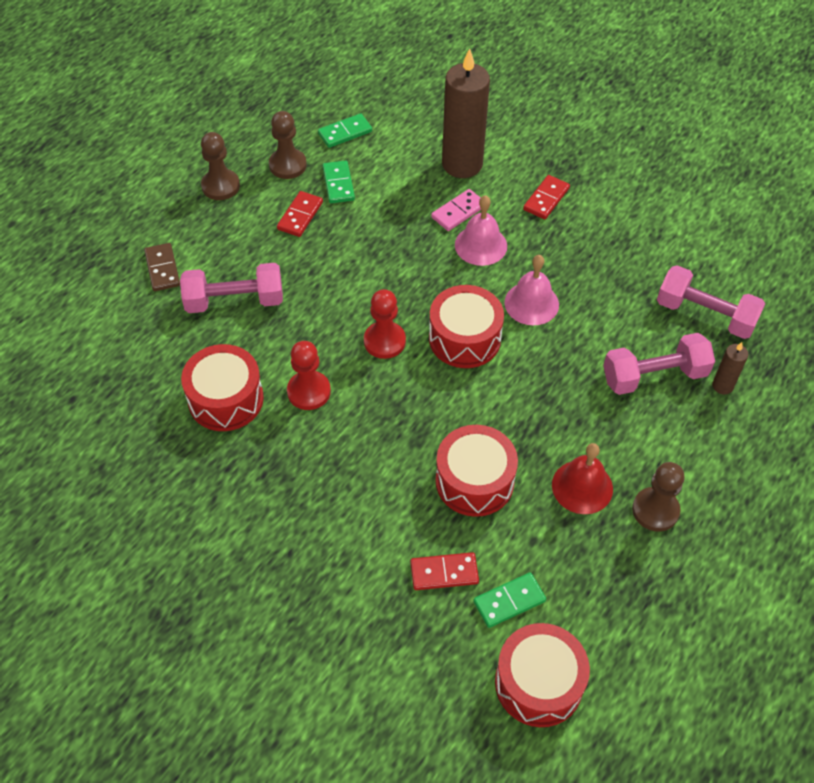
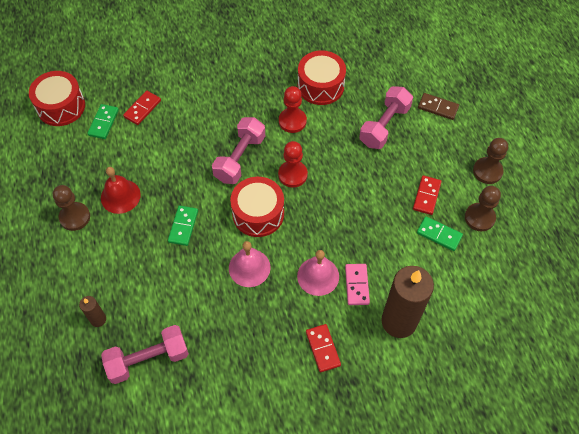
camera: 130 degrees right, 5 degrees up
red domino [277,191,323,237] -> red domino turned 45 degrees clockwise [413,175,441,215]
green domino [318,113,372,148] -> green domino moved to [168,205,198,246]
red drum [435,425,518,517] -> none
pink dumbbell [603,333,715,395] -> pink dumbbell moved to [212,117,265,184]

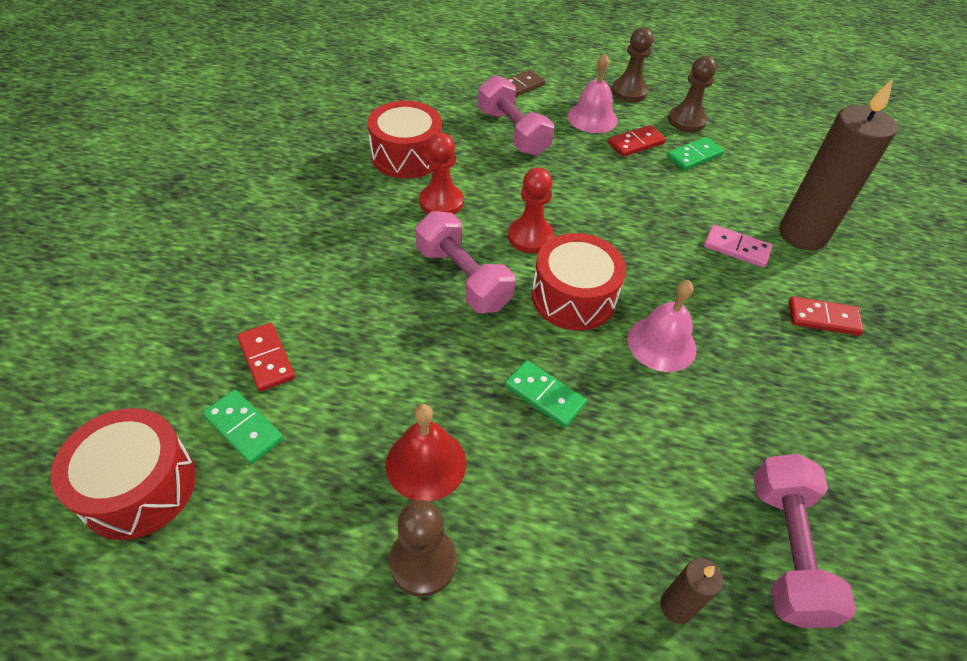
camera: 65 degrees left, 10 degrees down
pink bell [297,250,339,296] -> pink bell moved to [567,53,618,133]
red domino [413,175,441,215] -> red domino turned 75 degrees counterclockwise [608,125,666,157]

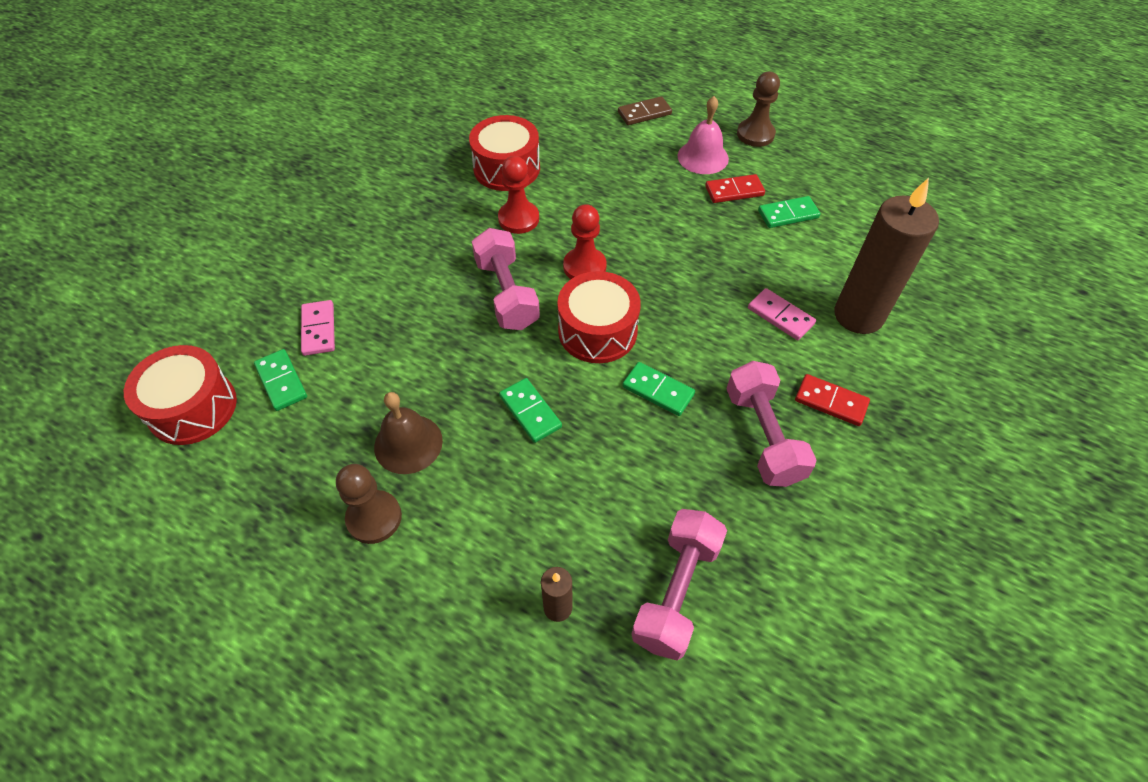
camera: 20 degrees right, 5 degrees up
red domino [237,323,295,392] -> pink domino [301,300,335,356]
red bell [386,404,466,502] -> brown bell [374,392,443,474]
pink dumbbell [478,75,554,156] -> pink dumbbell moved to [726,361,817,487]
pink bell [627,280,697,372] -> green domino [622,362,695,416]
brown pawn [668,56,717,132] -> none

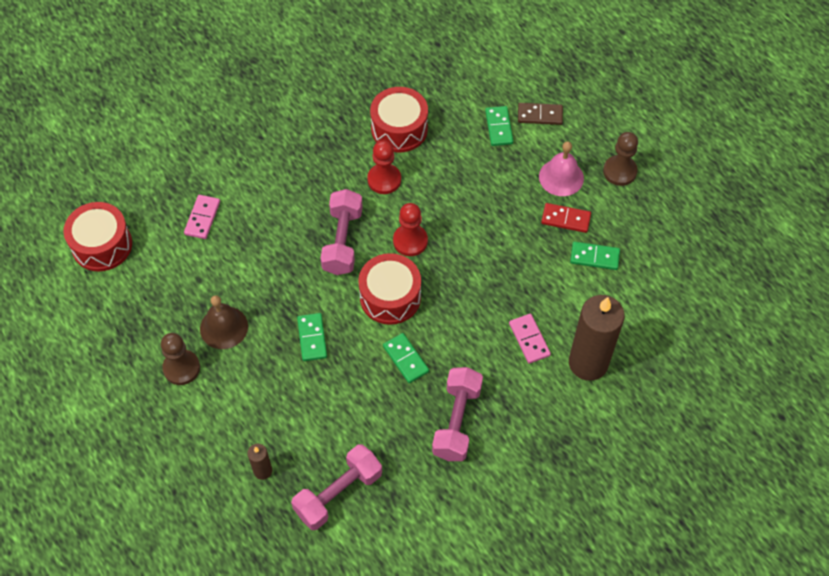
camera: 25 degrees right, 5 degrees up
green domino [254,349,307,411] -> green domino moved to [485,106,513,146]
red domino [795,374,870,426] -> none

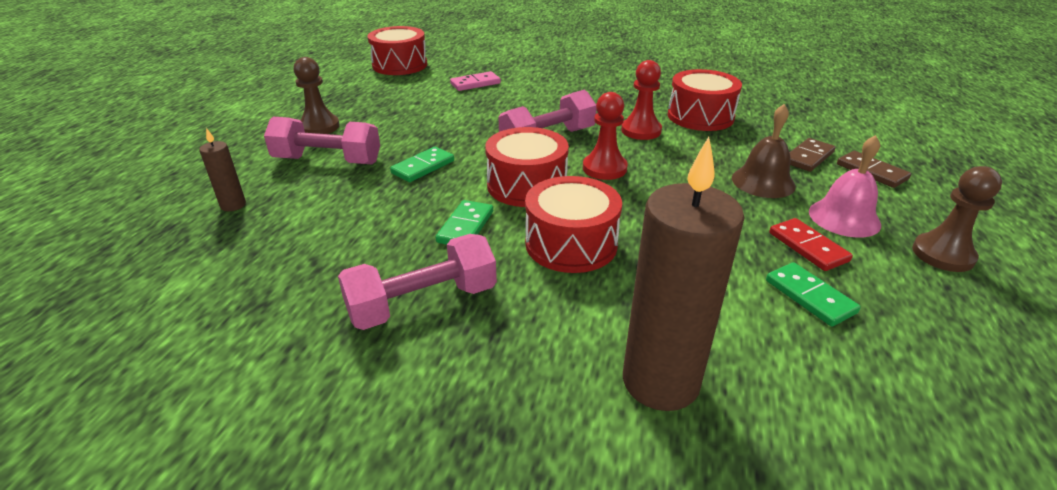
camera: 50 degrees right, 25 degrees down
brown bell [200,295,248,349] -> brown bell moved to [732,104,796,198]
pink dumbbell [291,444,382,530] -> pink dumbbell moved to [264,117,380,164]
green domino [485,106,513,146] -> brown domino [790,138,836,172]
pink domino [509,314,551,364] -> none
none -> red drum [525,176,622,273]

